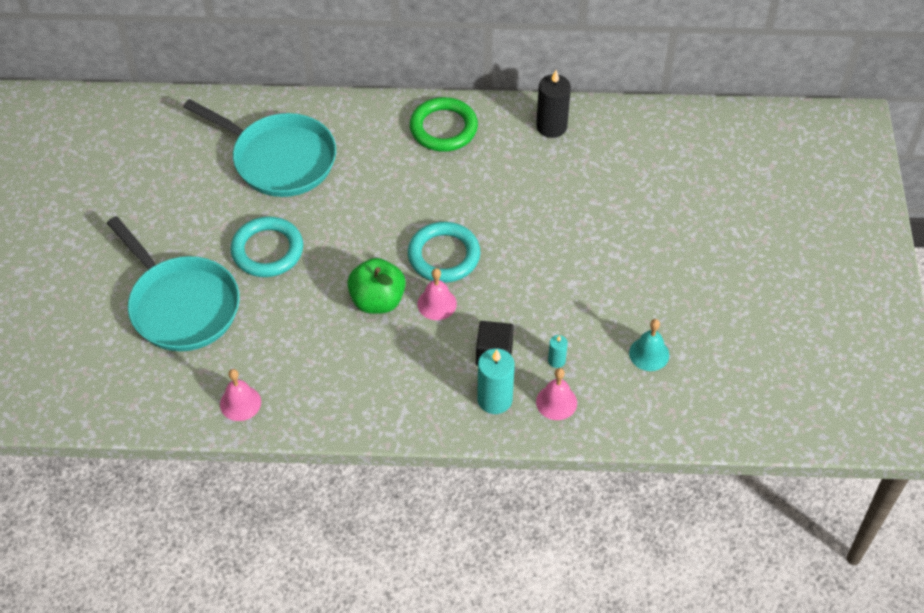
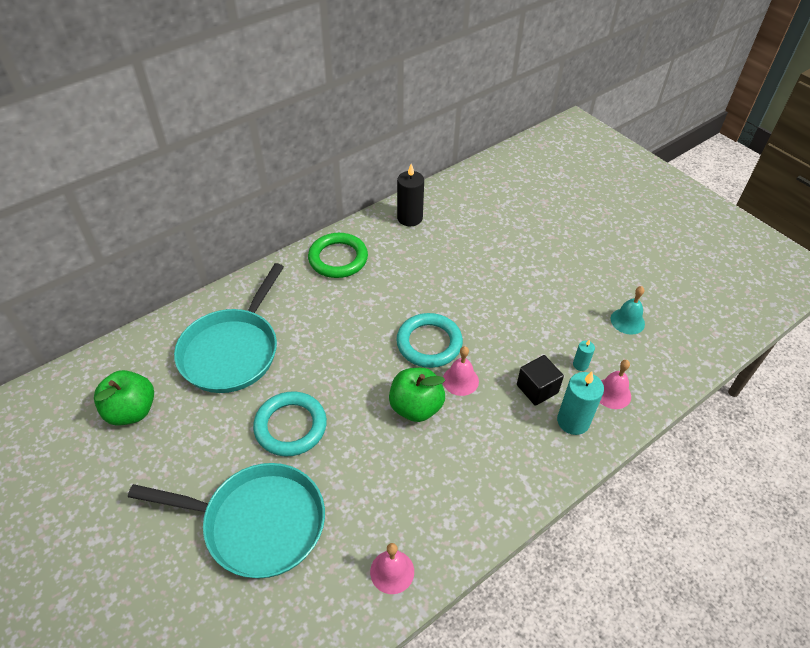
camera: 40 degrees left, 5 degrees down
turquoise pan [183,99,336,197] -> turquoise pan turned 120 degrees clockwise [174,263,284,393]
none -> green apple [94,370,154,426]

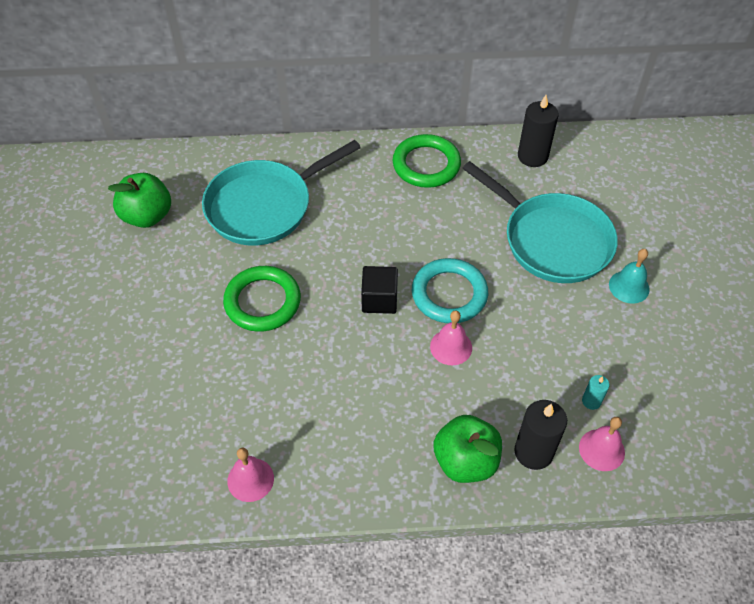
camera: 35 degrees right, 5 degrees up
turquoise pan [128,463,325,578] -> turquoise pan moved to [462,161,618,283]
turquoise ring [253,391,327,456] -> green ring [223,266,301,332]
green apple [389,368,445,422] -> green apple moved to [434,415,502,483]
black cube [517,355,564,406] -> black cube moved to [361,266,398,314]
turquoise candle [557,372,604,435] -> black candle [514,400,567,470]
turquoise bell [611,286,645,335] -> turquoise bell moved to [609,249,650,304]

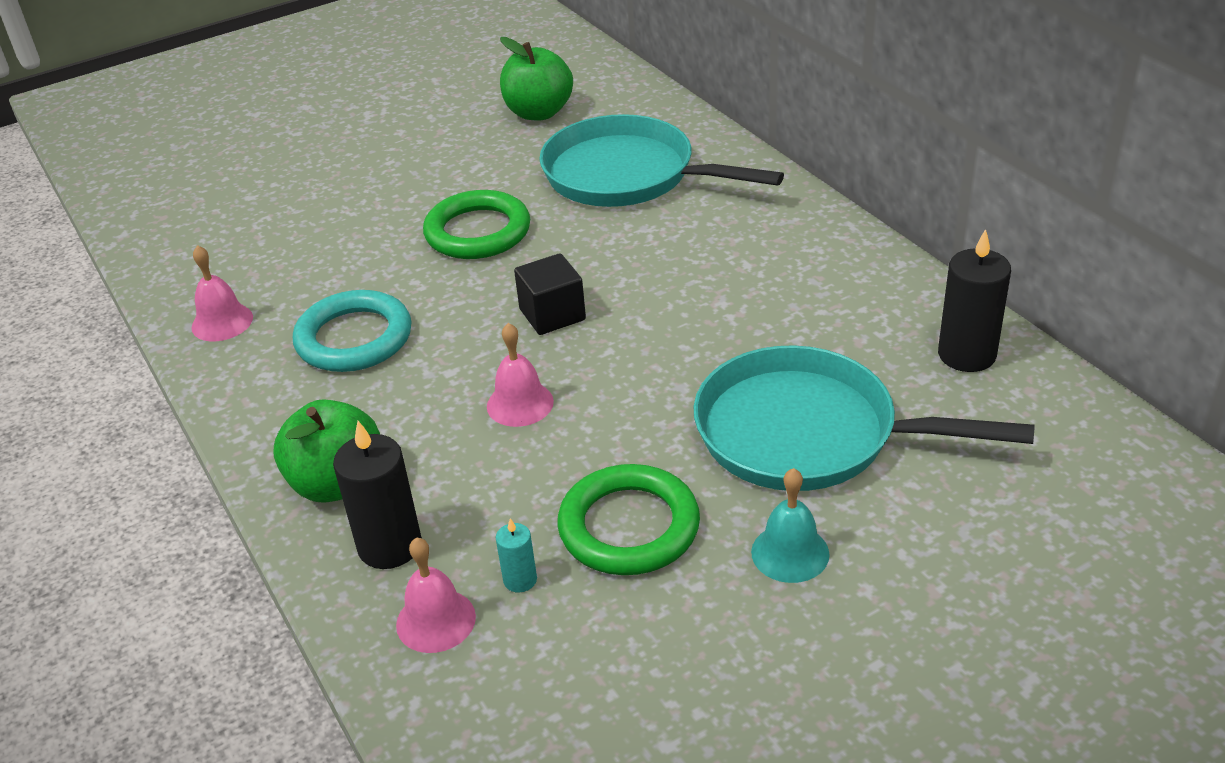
camera: 65 degrees right, 15 degrees down
green ring [393,134,461,188] -> green ring moved to [557,464,700,575]
turquoise ring [412,258,488,323] -> turquoise ring moved to [293,290,412,372]
turquoise pan [462,161,618,283] -> turquoise pan turned 90 degrees clockwise [694,345,1035,491]

